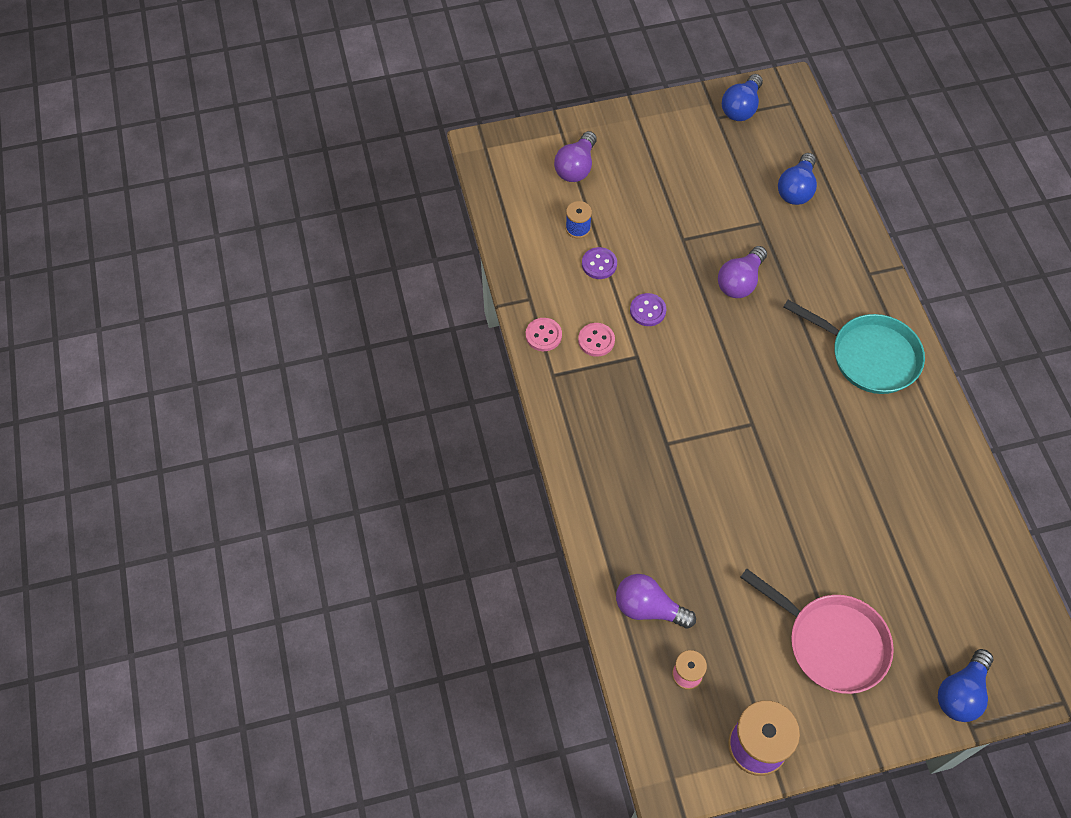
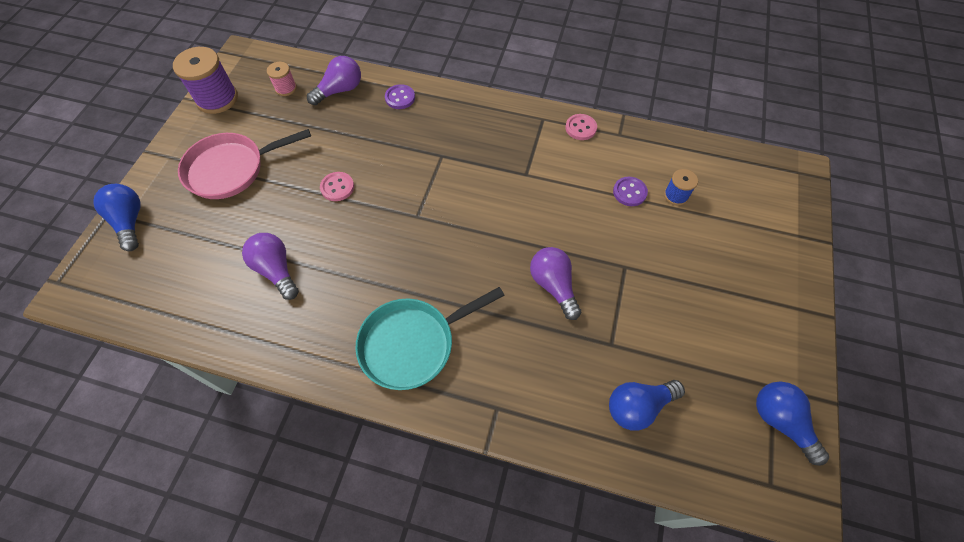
camera: 120 degrees right, 0 degrees up
purple light bulb [554,131,597,182] -> purple light bulb moved to [242,233,299,300]
pink button [578,323,615,357] -> pink button moved to [320,172,354,201]
purple button [630,293,666,326] -> purple button moved to [385,84,415,109]
blue light bulb [778,153,817,205] -> blue light bulb turned 75 degrees counterclockwise [609,380,685,431]

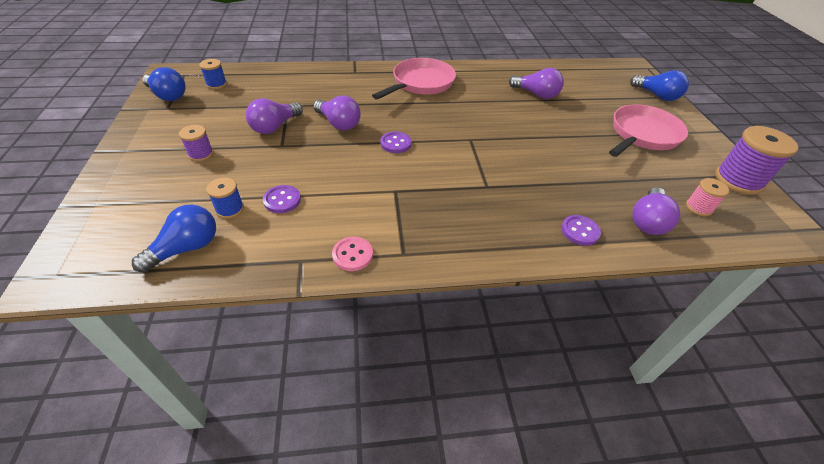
camera: 155 degrees right, 15 degrees down
pink button [320,172,354,201] -> none
turquoise pan [355,287,505,390] -> pink pan [372,58,456,99]
blue light bulb [609,380,685,431] -> blue light bulb moved to [132,204,216,273]
none -> purple spool [179,125,213,162]
none -> blue spool [199,59,227,89]
none -> purple light bulb [246,98,303,134]
none -> purple button [380,131,411,153]

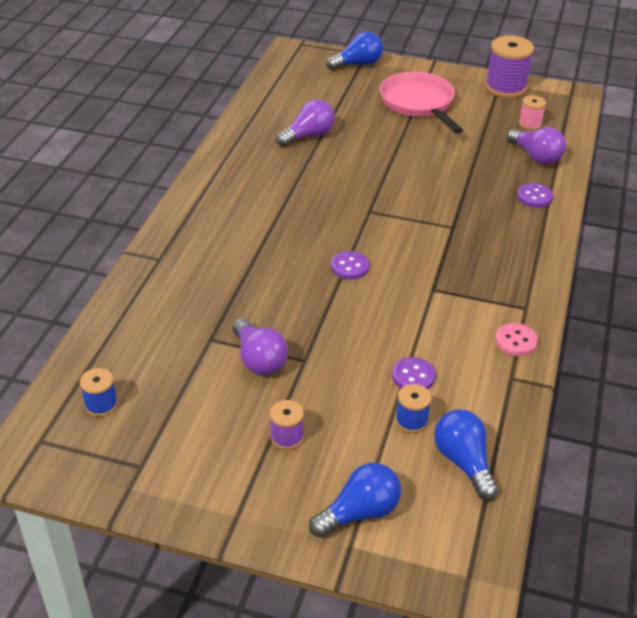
camera: 65 degrees left, 5 degrees down
blue light bulb [142,67,186,101] -> blue light bulb moved to [309,463,401,538]
purple light bulb [313,96,361,131] -> none
pink pan [372,58,456,99] -> none

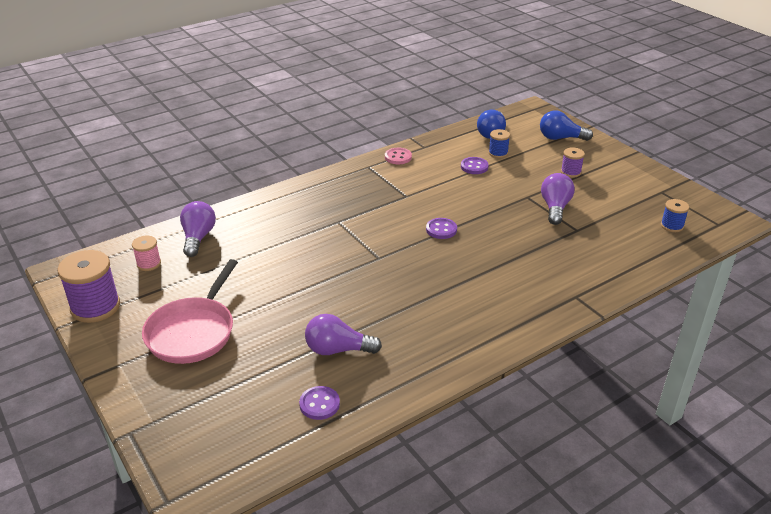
camera: 140 degrees left, 5 degrees down
blue light bulb [326,31,383,70] -> none
purple button [517,183,553,207] -> purple button moved to [299,386,340,420]

